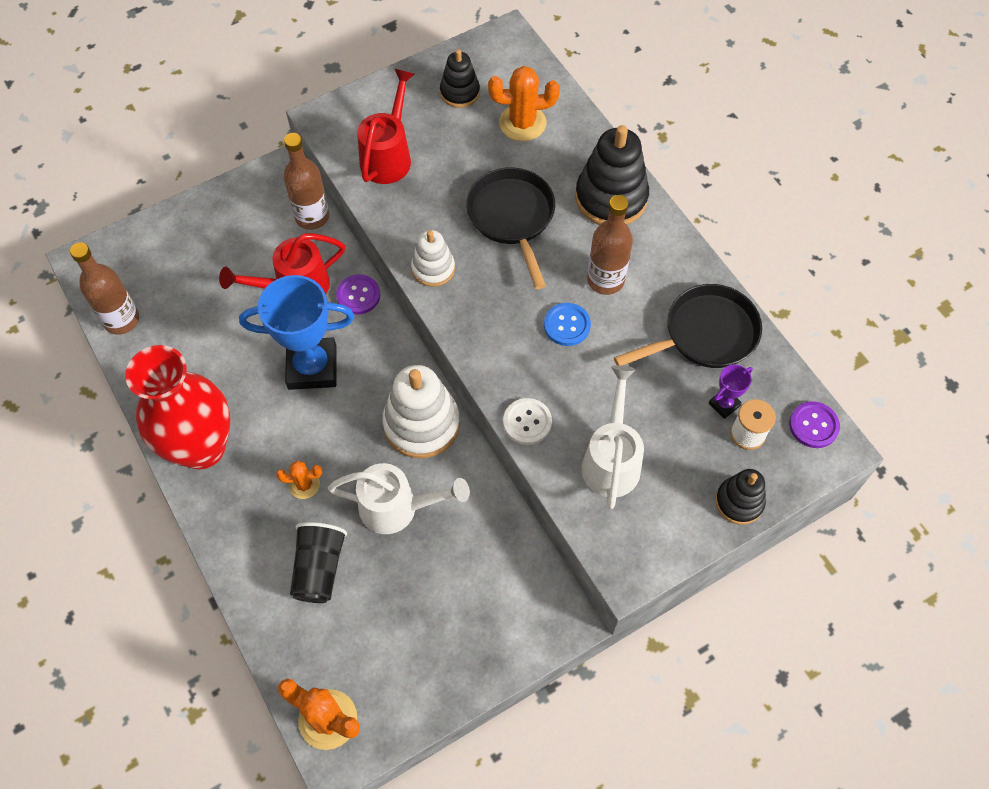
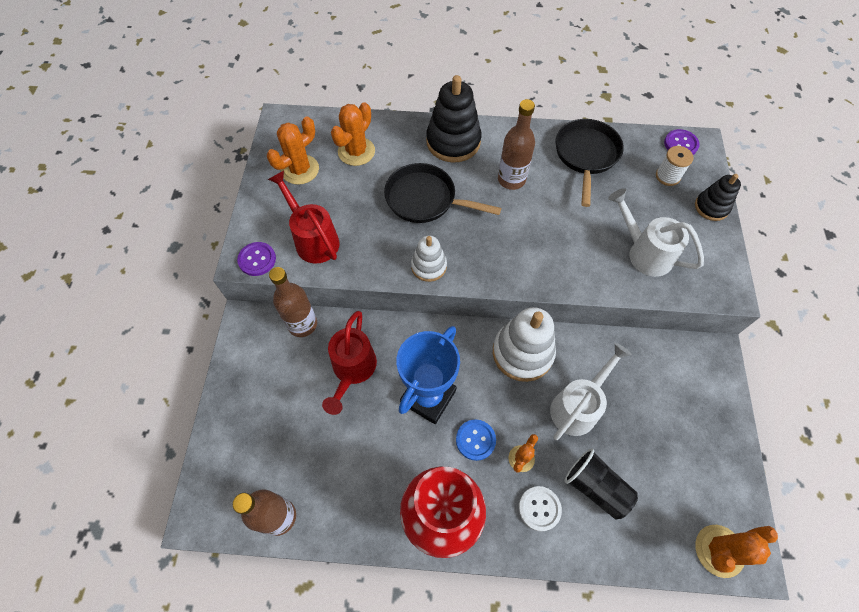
camera: 55 degrees left, 0 degrees up
purple button [336,274,380,314] -> purple button moved to [237,242,276,276]
black stacking toy [440,49,480,108] -> orange cactus [267,116,319,185]
white button [503,398,552,445] -> white button moved to [519,486,562,531]
blue button [544,303,591,346] -> blue button moved to [456,419,496,461]
purple trophy [709,364,753,419] -> none

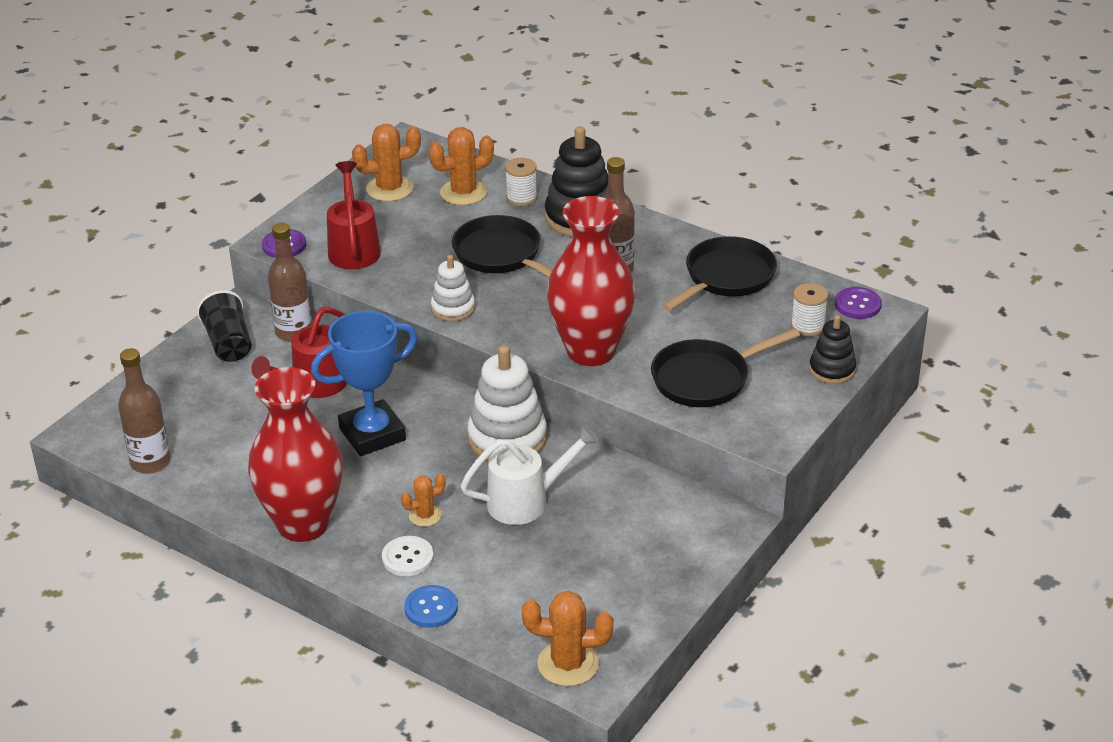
camera: 30 degrees right, 25 degrees down
blue button [456,419,496,461] -> blue button moved to [404,585,458,628]
black cup [564,448,638,520] -> black cup moved to [197,290,251,362]
white watering can [608,188,704,277] -> black pan [651,328,800,407]
none -> white spool [505,158,537,206]
none -> red vase [547,196,635,366]

